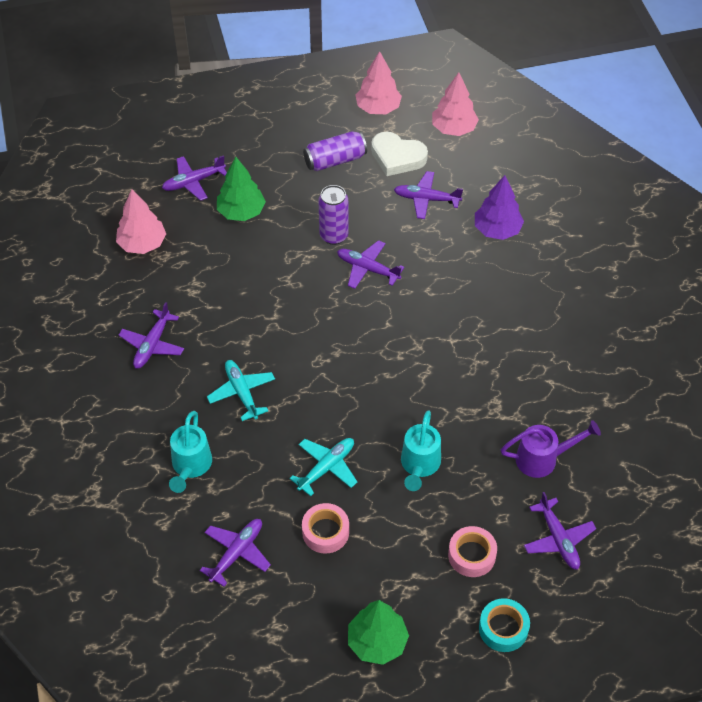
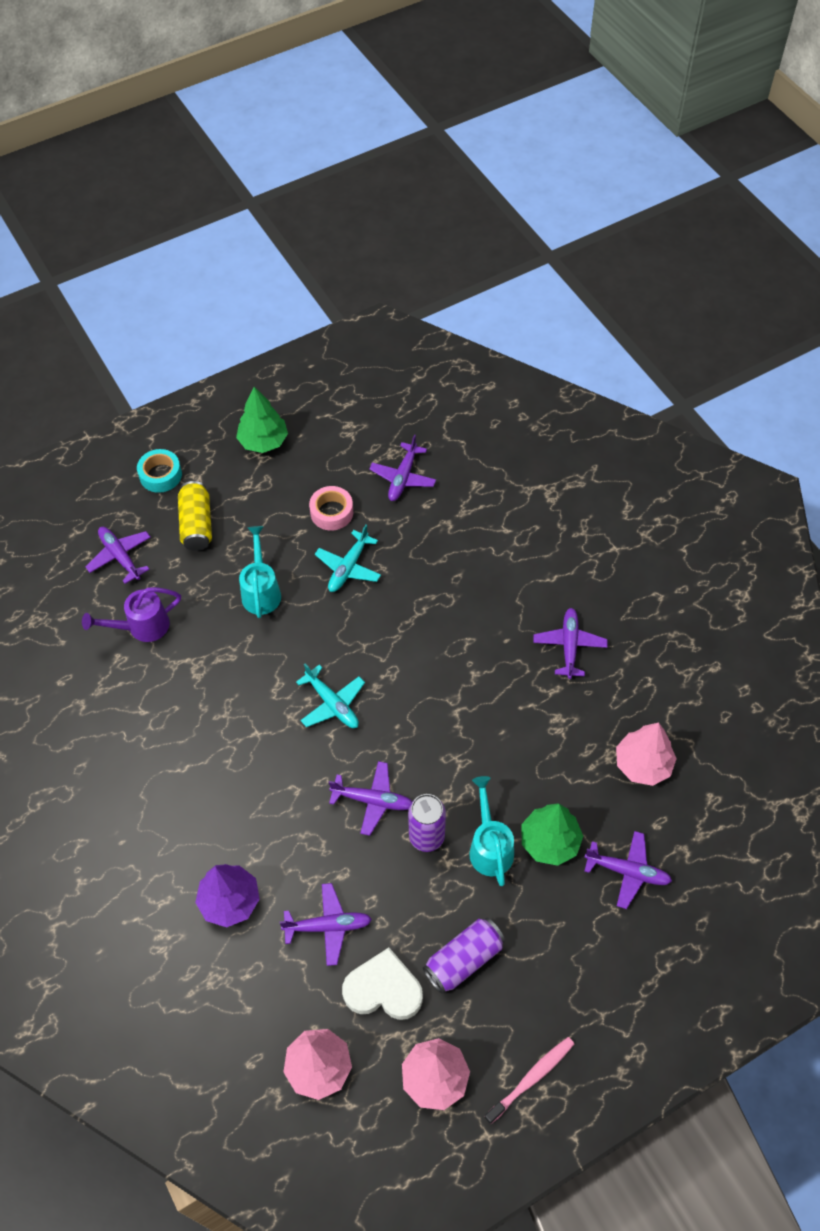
camera: 165 degrees right, 5 degrees up
purple plane [162,155,227,201] -> purple plane turned 60 degrees clockwise [584,831,672,909]
turquoise watering can [169,411,212,493] -> turquoise watering can moved to [469,776,514,886]
turquoise plane [207,360,275,421] -> turquoise plane moved to [296,663,365,728]
pink tape [448,526,497,577] -> yellow can [178,481,212,551]
none -> pink toothbrush [484,1037,574,1124]

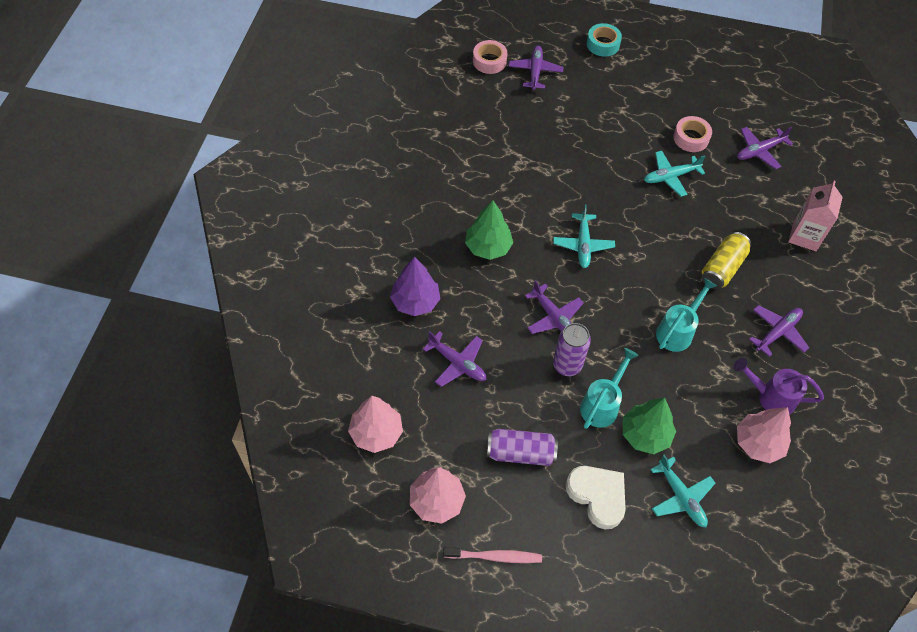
camera: 40 degrees right, 0 degrees up
purple watering can [82,587,181,642] -> purple watering can moved to [733,358,824,415]
yellow can [178,481,212,551] -> yellow can moved to [702,232,751,289]
green tree [236,387,288,453] -> green tree moved to [465,200,513,260]
turquoise watering can [239,526,281,618] -> turquoise watering can moved to [656,278,717,352]
white heart [342,948,423,1020] -> white heart moved to [566,466,626,529]
purple plane [584,831,672,909] -> turquoise plane [650,454,715,527]
none -> pink tape [473,40,507,74]
none -> pink carton [788,181,843,251]

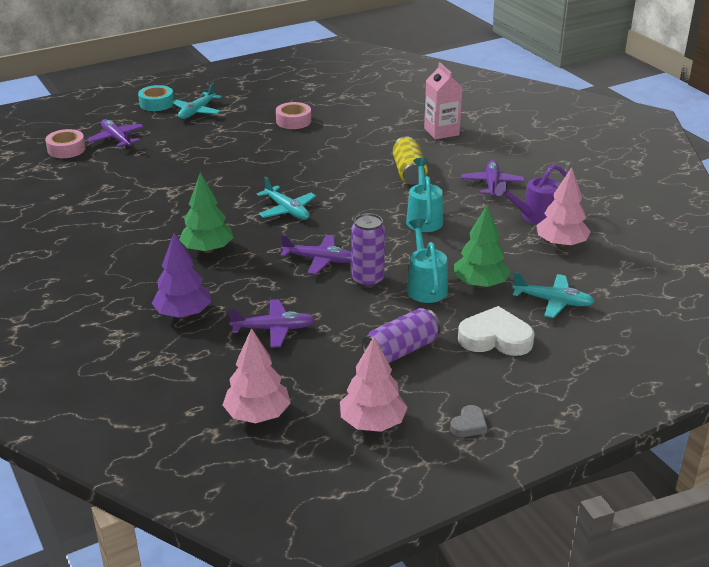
camera: 40 degrees left, 25 degrees down
pink toothbrush [443,547,542,563] -> grey heart [450,405,487,437]
turquoise plane [644,151,706,197] -> turquoise plane moved to [172,83,222,119]
purple plane [737,127,793,169] -> none

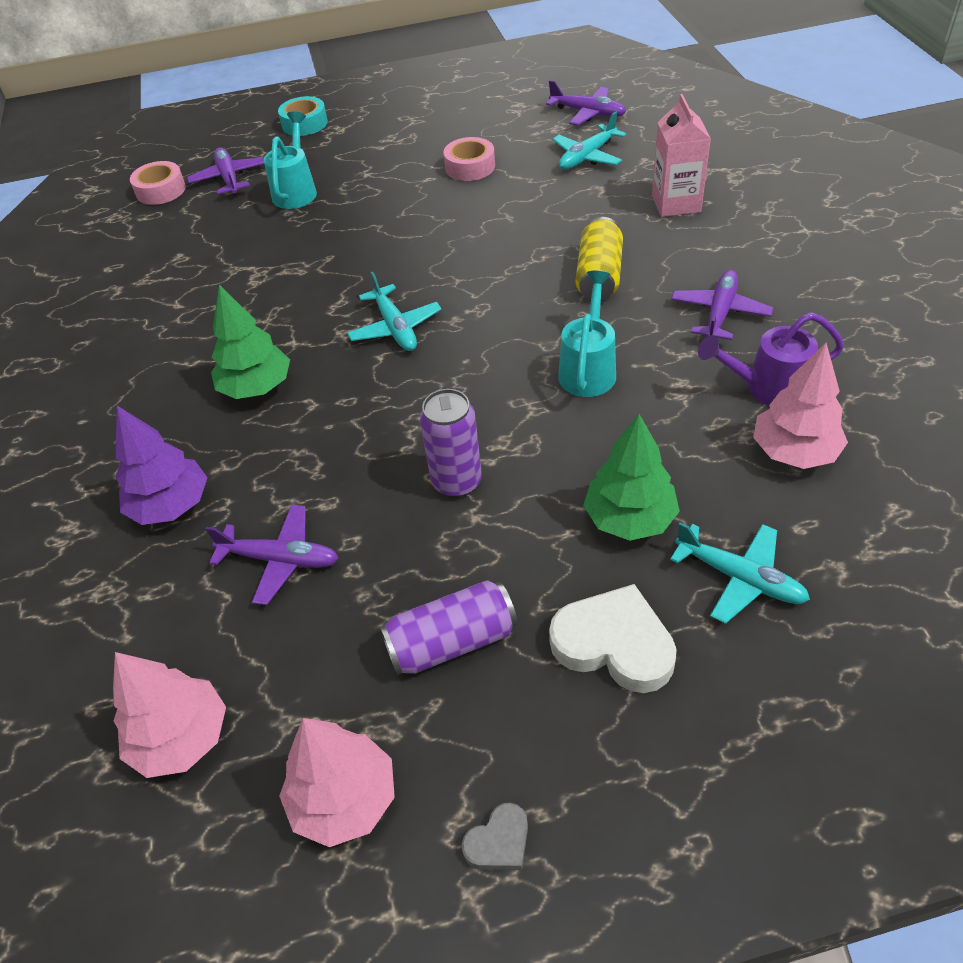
camera: 20 degrees right, 15 degrees up
turquoise plane [172,83,222,119] -> turquoise plane moved to [552,111,626,170]
purple plane [280,234,351,275] -> purple plane moved to [546,80,626,126]
turquoise watering can [407,219,448,303] -> turquoise watering can moved to [264,111,317,209]

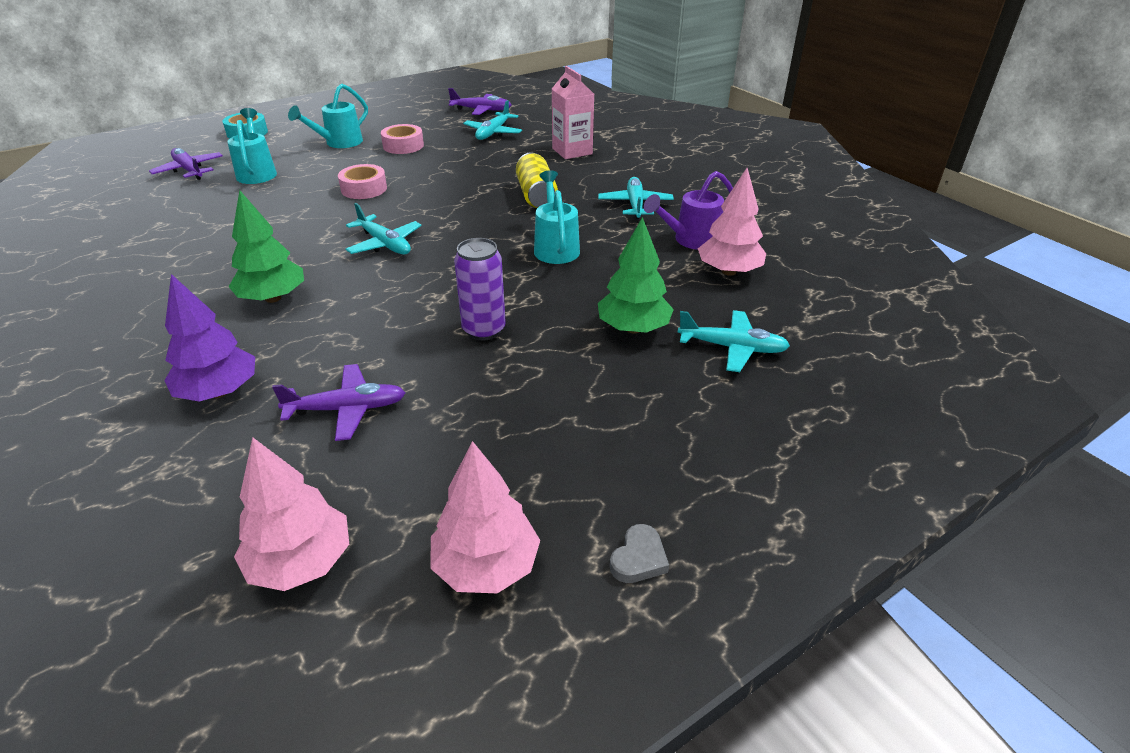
camera: 25 degrees left, 10 degrees down
pink tape [130,161,186,205] -> pink tape moved to [338,164,387,199]
purple can [380,580,518,675] -> none
white heart [549,584,677,693] -> none
purple plane [671,270,773,340] -> turquoise plane [598,177,674,219]
none -> turquoise watering can [288,83,368,148]

